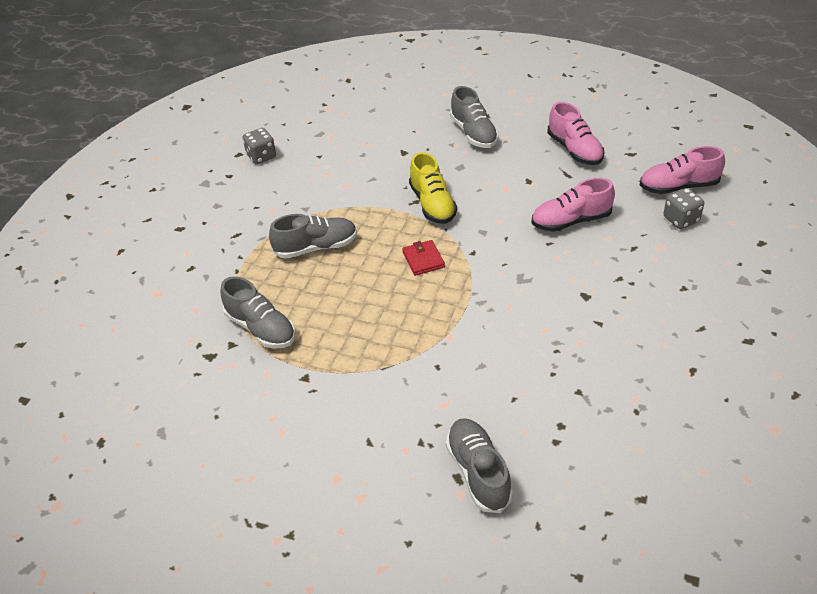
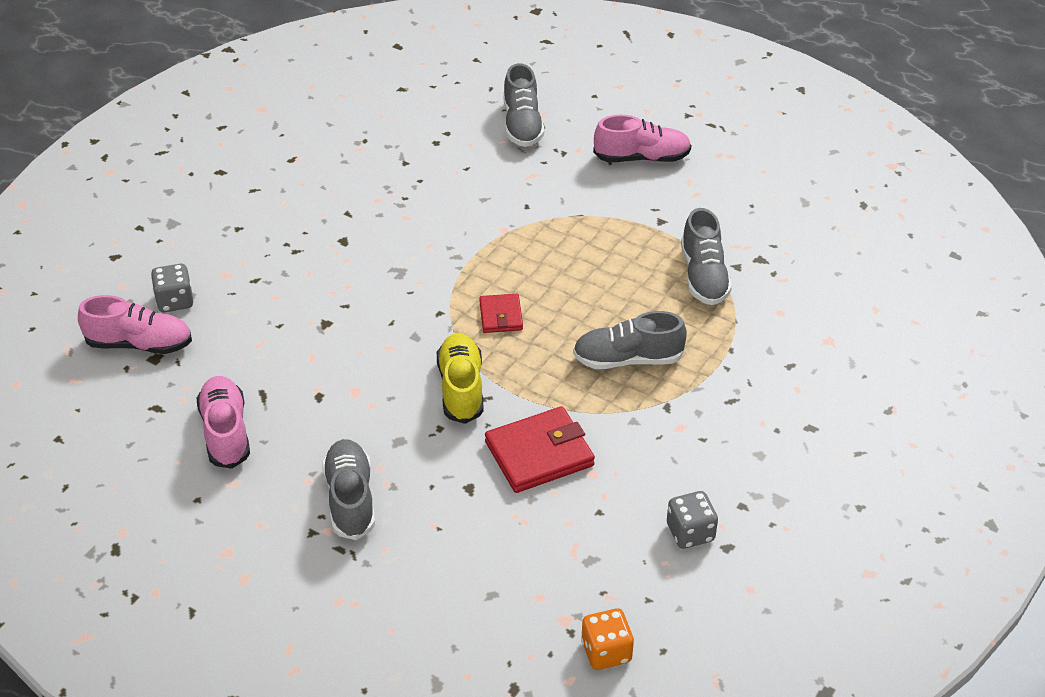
camera: 170 degrees left, 0 degrees up
grey shoe [220,276,296,349] -> grey shoe turned 150 degrees counterclockwise [681,208,732,305]
pink shoe [531,178,615,232] -> pink shoe moved to [593,115,691,162]
none -> red wallet [485,406,595,493]
none -> orange dice [581,609,634,670]

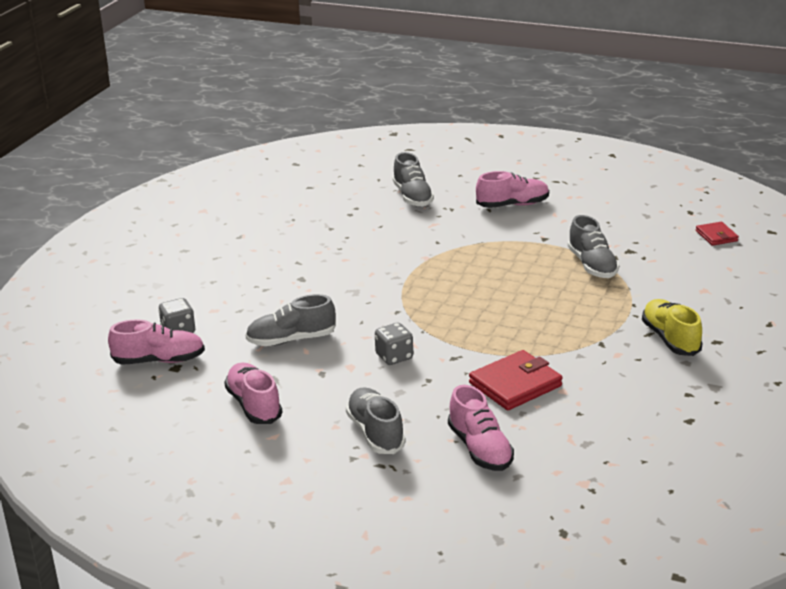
camera: 10 degrees left, 15 degrees down
yellow shoe [437,333,484,424] -> yellow shoe moved to [642,299,703,356]
red wallet [479,294,523,333] -> red wallet moved to [696,222,739,246]
grey shoe [573,311,687,369] -> grey shoe moved to [245,294,336,346]
orange dice [581,609,634,670] -> none
grey dice [667,491,718,549] -> grey dice moved to [375,323,413,365]
none -> pink shoe [448,385,514,471]

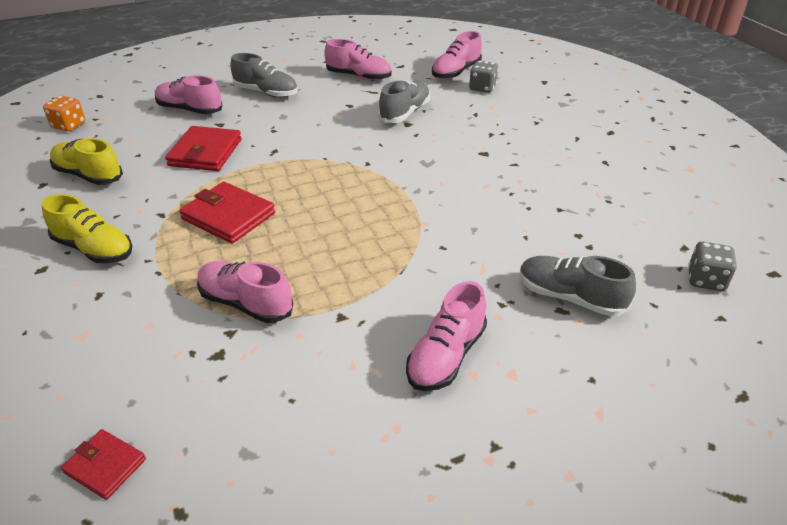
camera: 135 degrees right, 10 degrees up
grey dice [375,323,413,365] -> grey dice moved to [688,241,737,291]
grey shoe [567,215,619,278] -> pink shoe [197,261,293,323]
none -> orange dice [43,96,85,131]
none -> yellow shoe [50,138,123,185]
none -> red wallet [179,182,275,244]

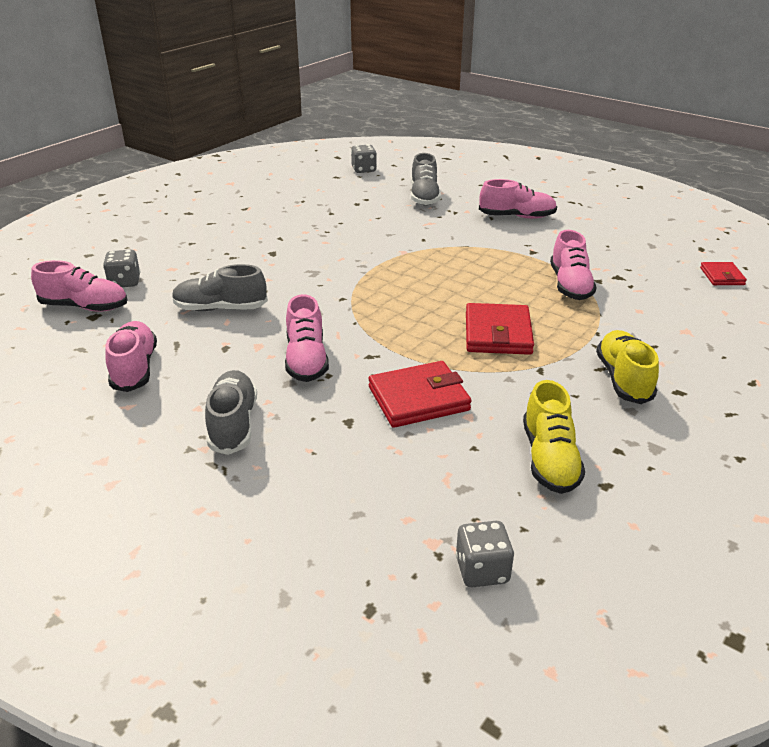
camera: 120 degrees left, 5 degrees down
orange dice [43,96,85,131] -> grey dice [455,521,514,587]
pink shoe [155,75,222,114] -> pink shoe moved to [285,294,329,382]

